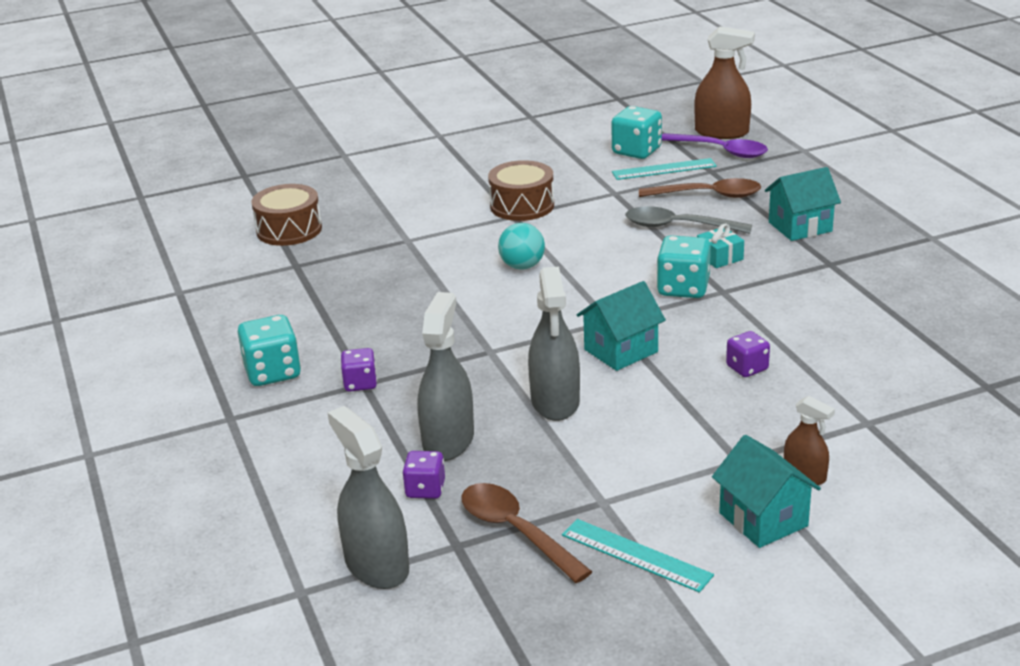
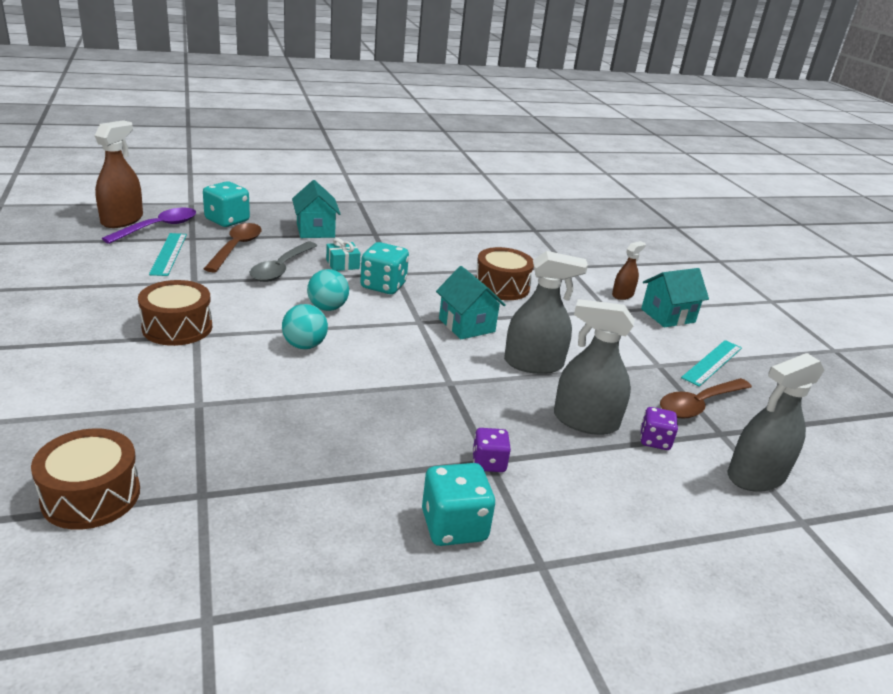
camera: 90 degrees left, 0 degrees up
turquoise dice [611,106,662,159] -> turquoise dice moved to [203,181,250,227]
purple dice [726,331,770,377] -> brown drum [476,247,534,300]
none -> turquoise ball [307,269,349,311]

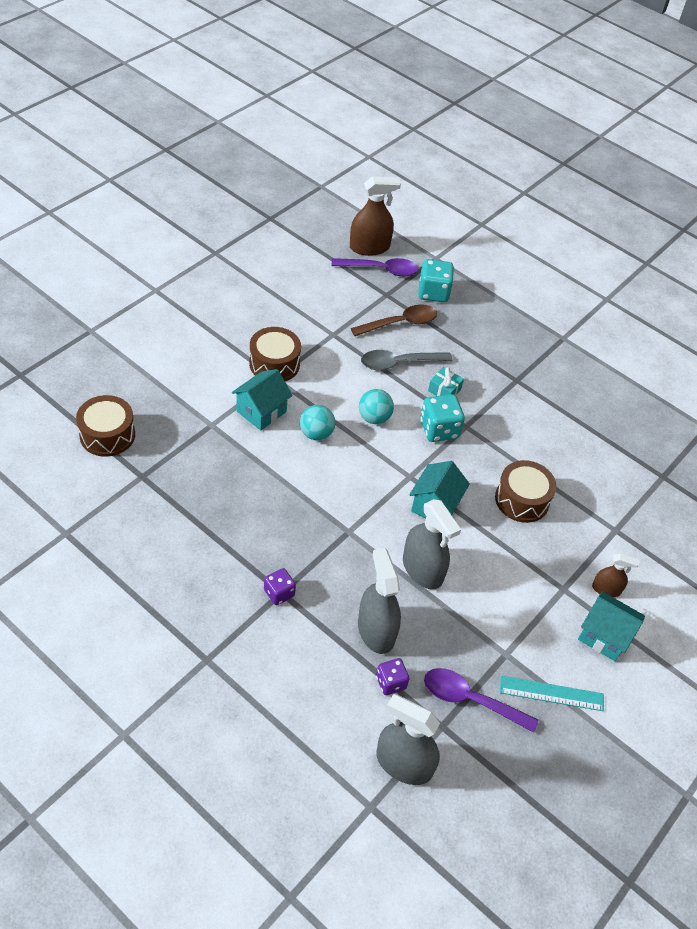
camera: 55 degrees right, 20 degrees up
turquoise ruler [149,233,187,276] -> none
turquoise house [292,180,341,238] -> turquoise house moved to [232,369,293,431]
turquoise dice [422,463,495,546] -> none
brown spoon [660,378,752,419] -> purple spoon [424,668,538,733]

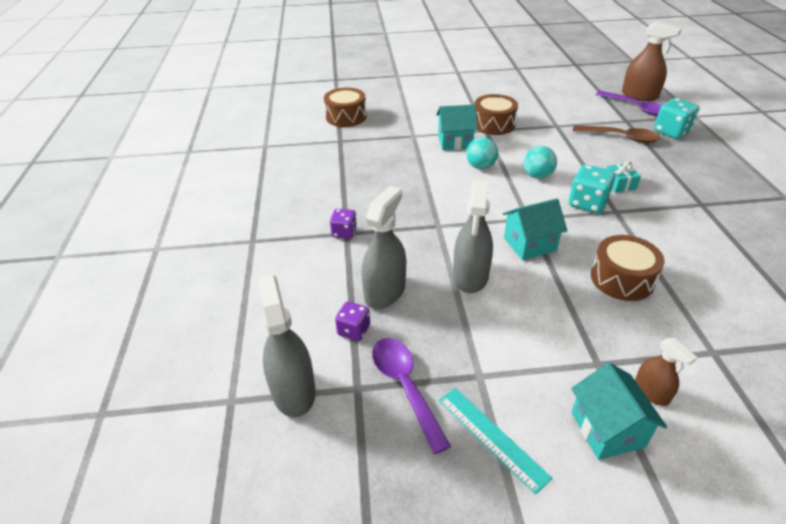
camera: 50 degrees right, 10 degrees down
grey spoon [361,350,452,370] -> none

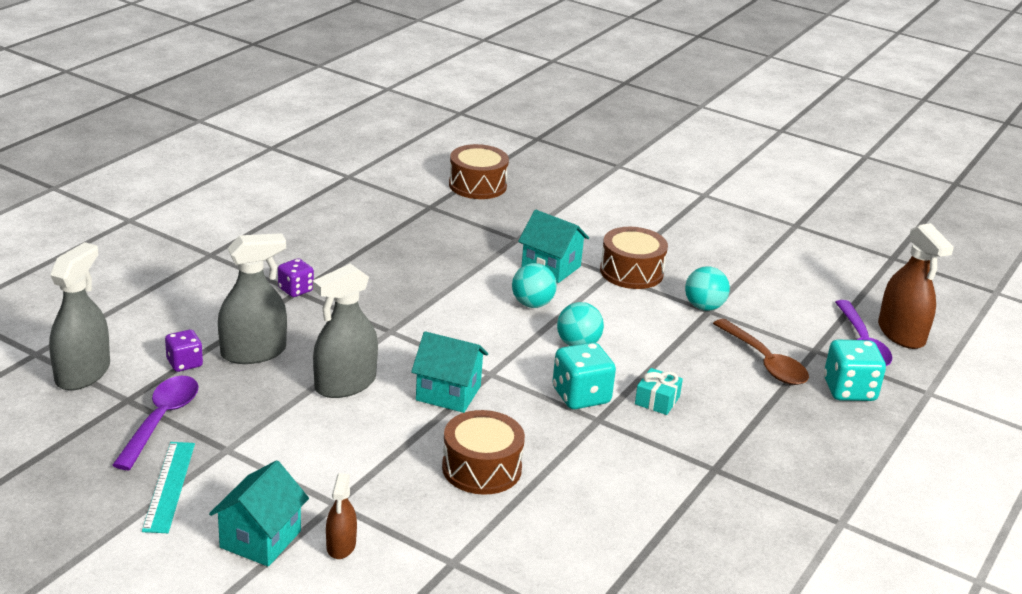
camera: 35 degrees right, 10 degrees down
none -> turquoise ball [685,266,730,311]

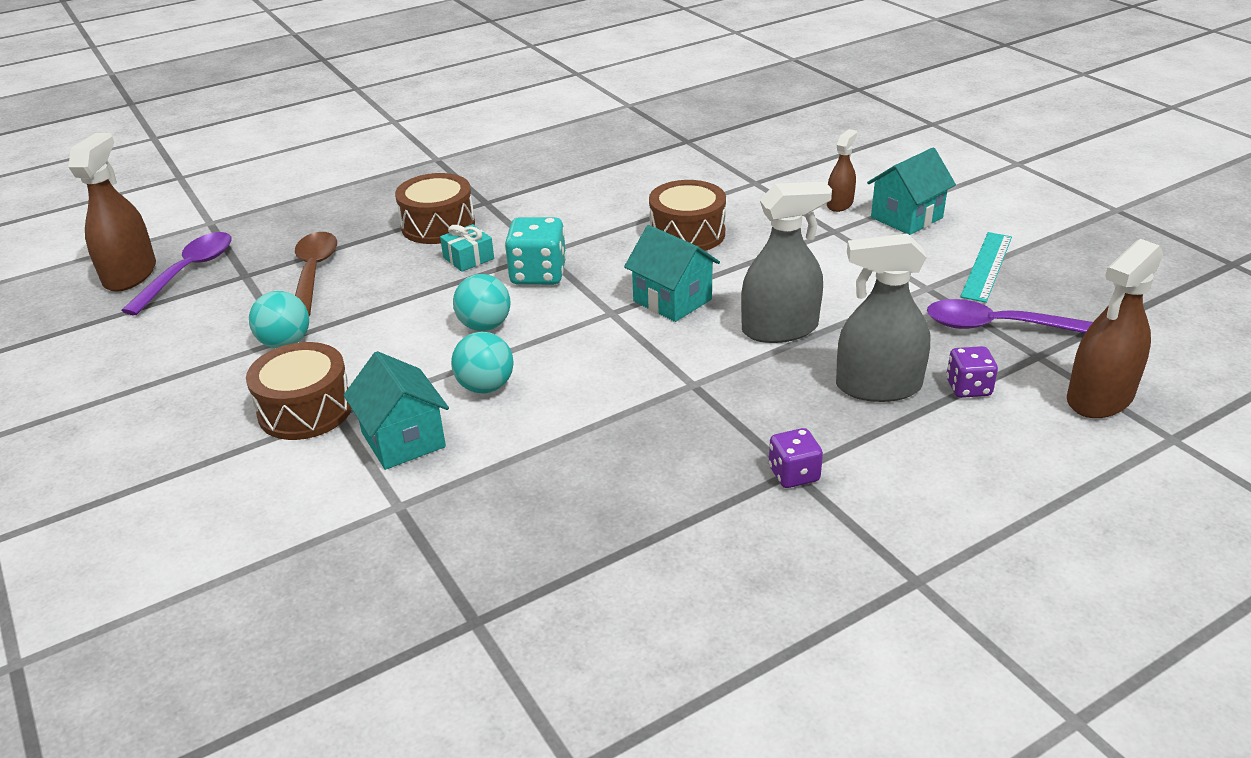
camera: 150 degrees left, 5 degrees up
grey spray bottle [49,242,110,390] -> brown spray bottle [1067,239,1163,418]
purple spoon [112,376,199,470] -> purple spoon turned 60 degrees clockwise [927,299,1093,333]
brown drum [449,144,509,199] -> brown drum moved to [395,173,475,244]
turquoise dice [824,340,886,401] -> none

